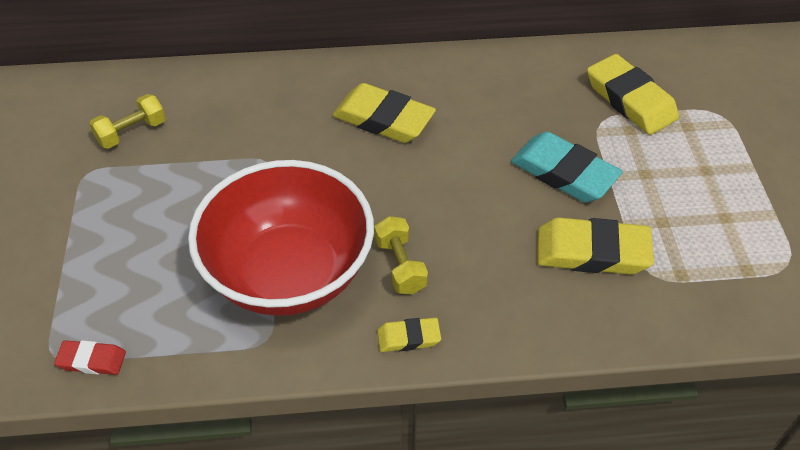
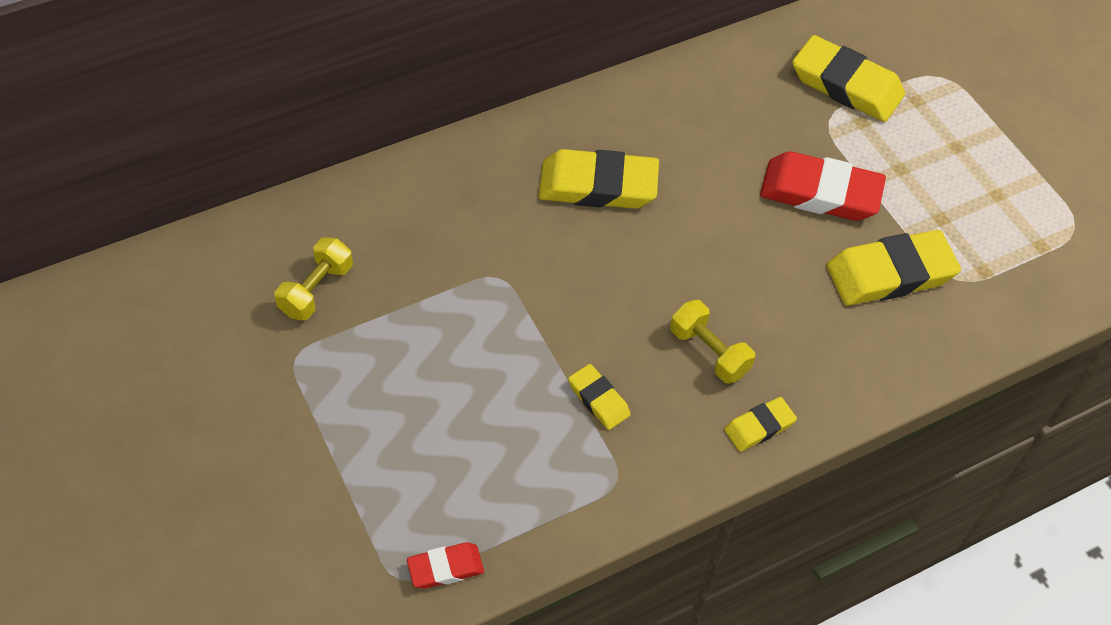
camera: 25 degrees left, 5 degrees up
red bowl [188,160,374,316] -> yellow eraser [568,364,631,430]
turquoise eraser [511,132,623,202] -> red eraser [760,151,886,221]

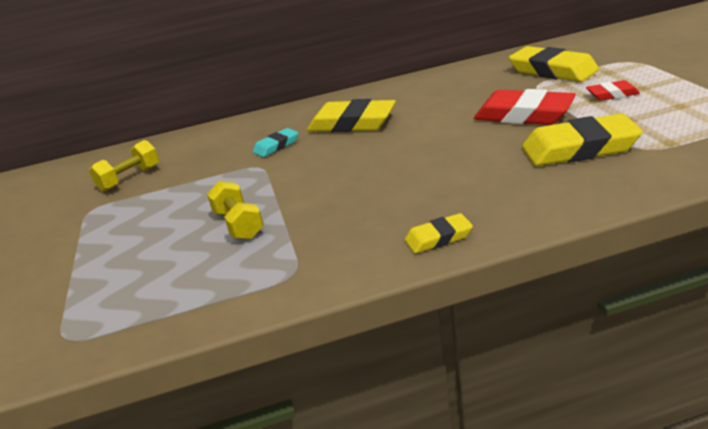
camera: 20 degrees right, 25 degrees down
red eraser [407,542,484,589] -> red eraser moved to [586,80,640,101]
yellow eraser [568,364,631,430] -> none
yellow dumbbell [670,300,755,384] -> yellow dumbbell moved to [207,181,264,240]
none -> turquoise eraser [253,128,298,157]

